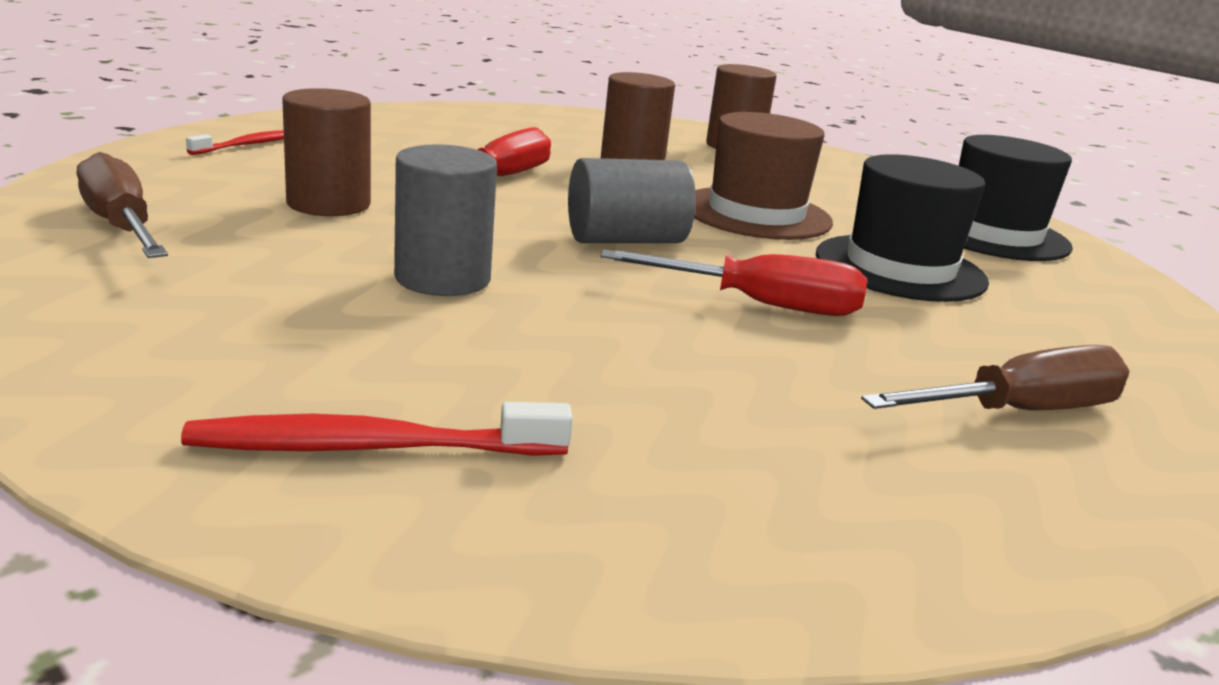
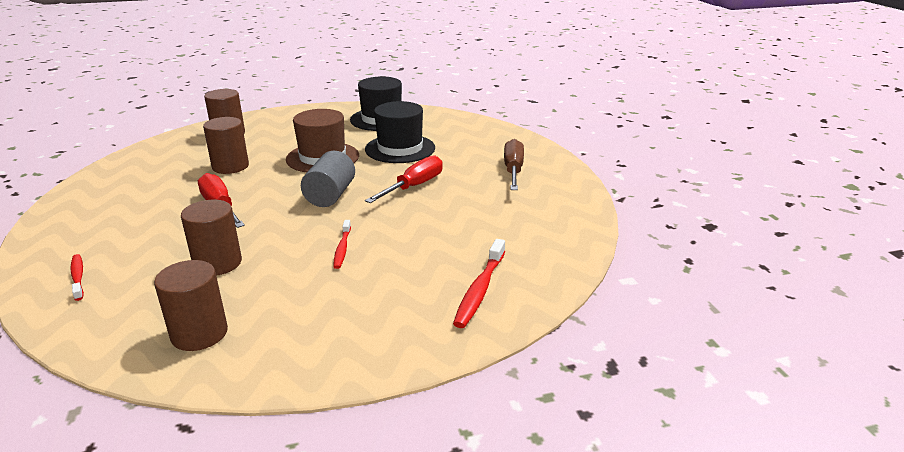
camera: 60 degrees left, 5 degrees up
brown screwdriver [77,152,168,258] -> brown cylinder [154,260,228,351]
grey cylinder [394,144,497,296] -> red toothbrush [333,220,351,269]

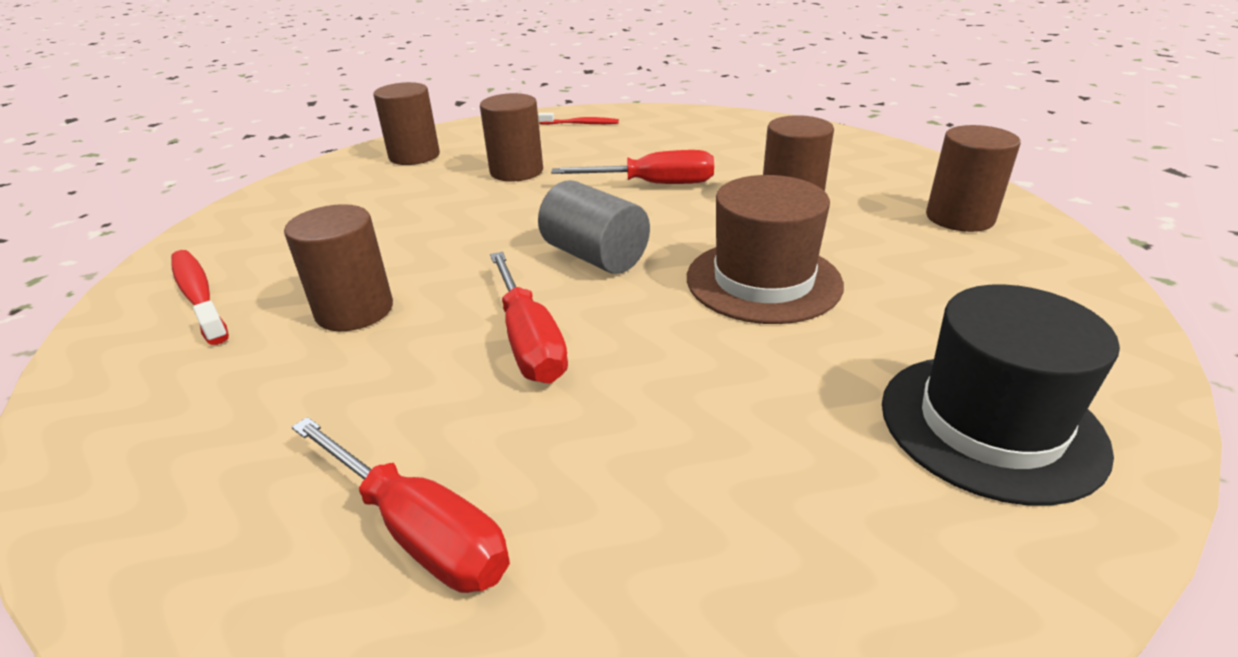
camera: 125 degrees right, 5 degrees up
red toothbrush [333,220,351,269] -> none
black hat [365,101,435,163] -> none
brown screwdriver [504,139,524,190] -> red screwdriver [292,417,510,593]
none -> brown cylinder [284,204,393,331]

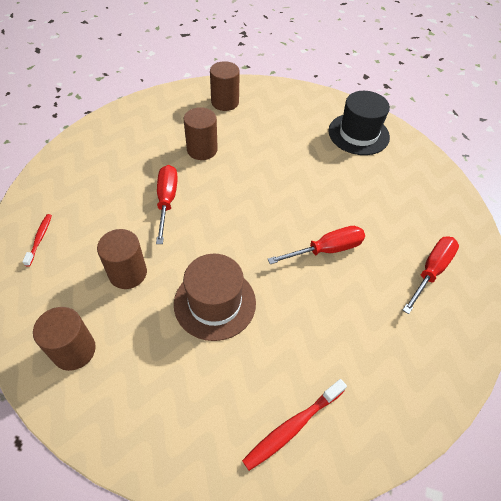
camera: 95 degrees left, 20 degrees up
brown cylinder [284,204,393,331] -> none
grey cylinder [538,180,650,274] -> none
brown hat [687,175,844,324] -> brown hat moved to [174,254,256,341]

